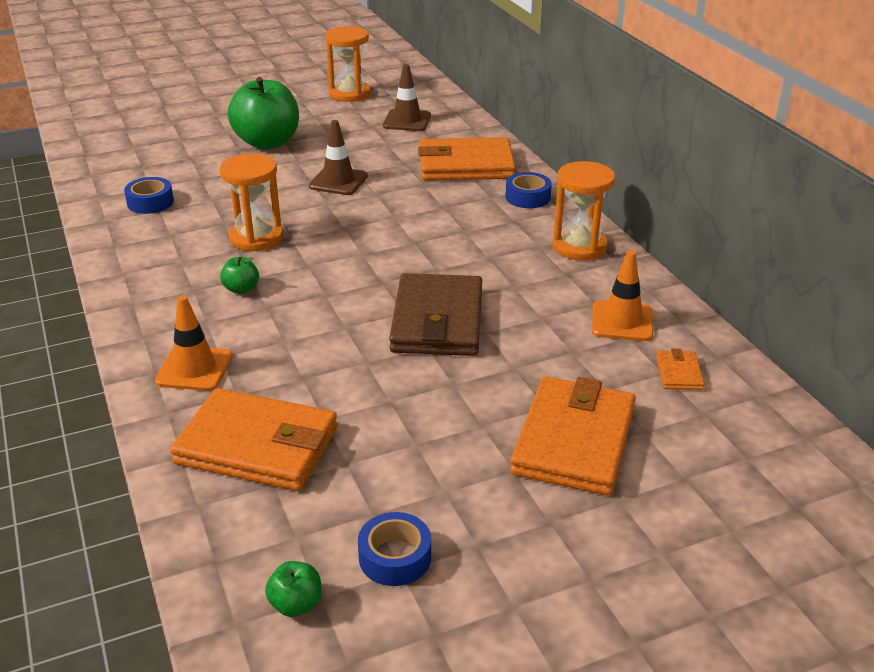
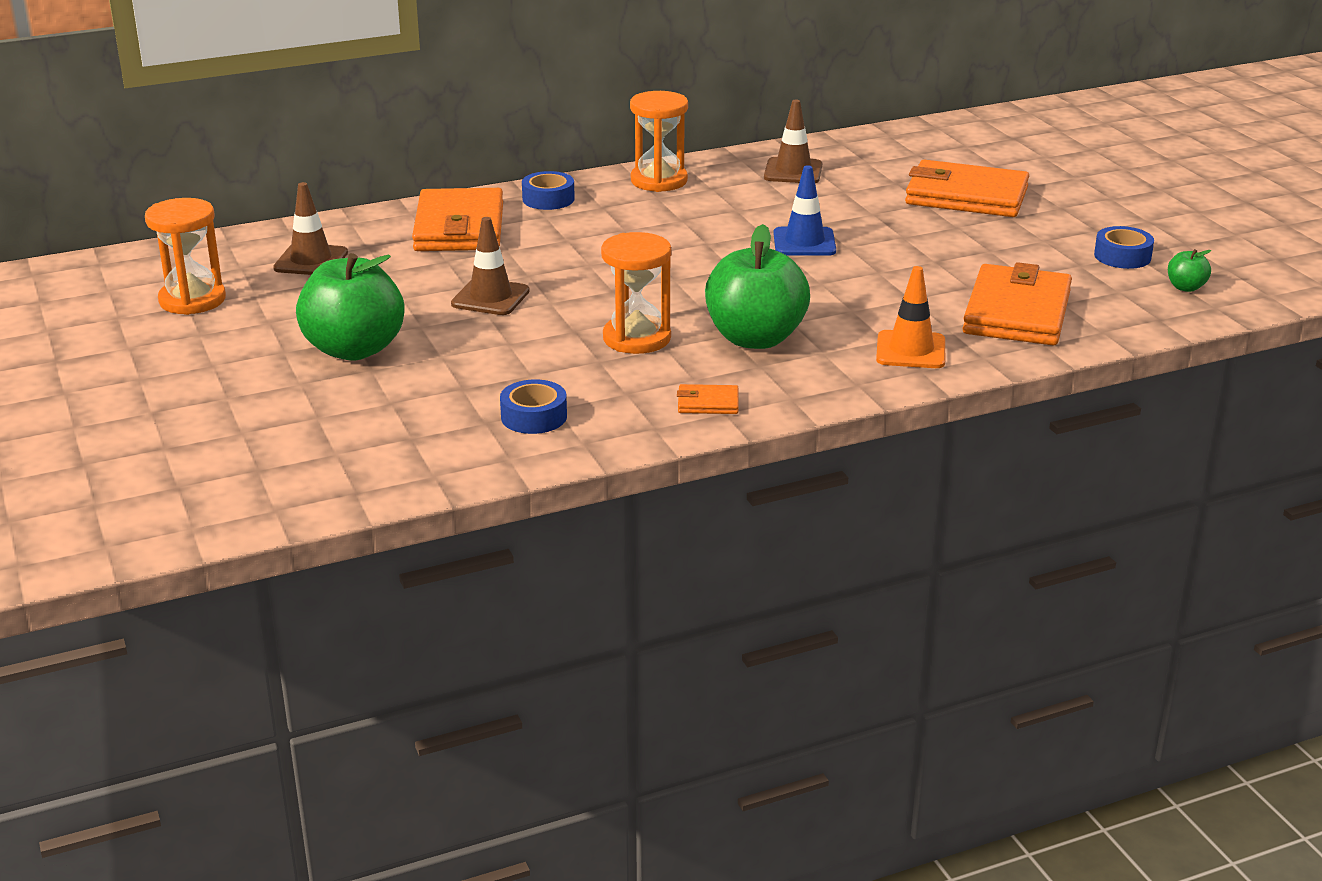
camera: 90 degrees left, 5 degrees down
green apple [220,257,259,294] -> green apple [705,224,810,349], size x2.34
brown wallet [389,273,482,356] -> blue traffic cone [773,165,836,256]
orange traffic cone [592,251,653,341] -> brown traffic cone [764,100,822,183]
orange wallet [656,348,704,390] -> orange wallet moved to [677,384,739,414]

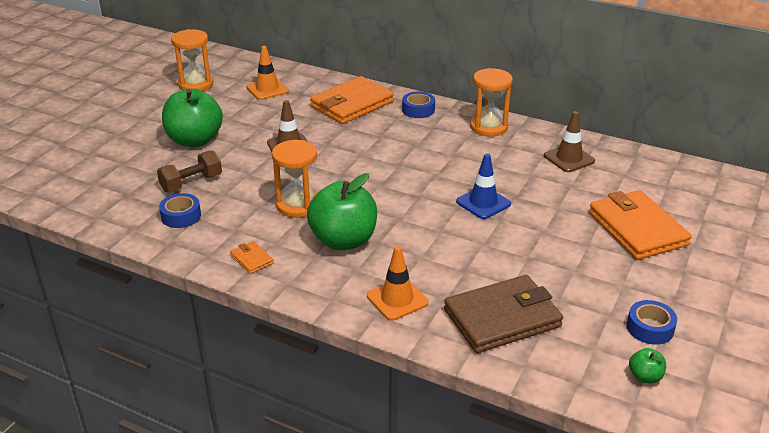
camera: 50 degrees right, 5 degrees up
brown traffic cone [273,182,348,275] -> orange traffic cone [246,46,289,100]
orange wallet [962,262,1072,345] -> brown wallet [444,275,563,353]
none -> brown dumbbell [157,150,222,193]

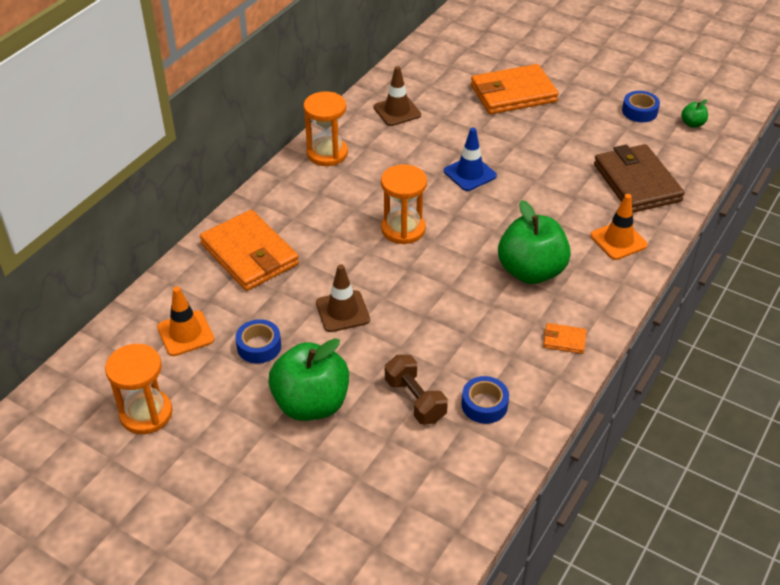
camera: 85 degrees left, 10 degrees up
orange wallet [230,241,274,274] -> orange wallet turned 45 degrees clockwise [543,323,587,354]
orange hourglass [272,140,317,218] -> orange hourglass moved to [381,164,427,244]
blue tape [402,92,435,118] -> blue tape moved to [235,319,281,364]

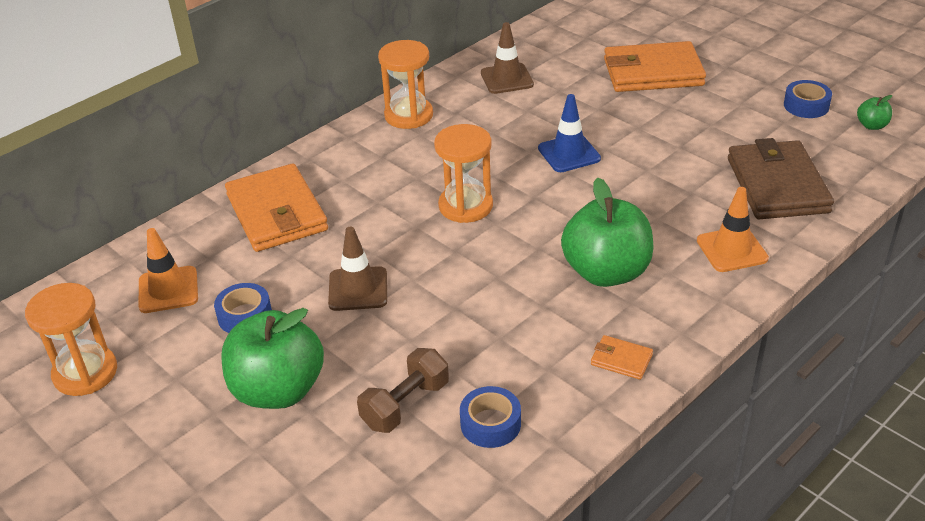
camera: 15 degrees right, 5 degrees down
brown dumbbell [385,355,448,424] -> brown dumbbell turned 60 degrees clockwise [357,348,449,433]

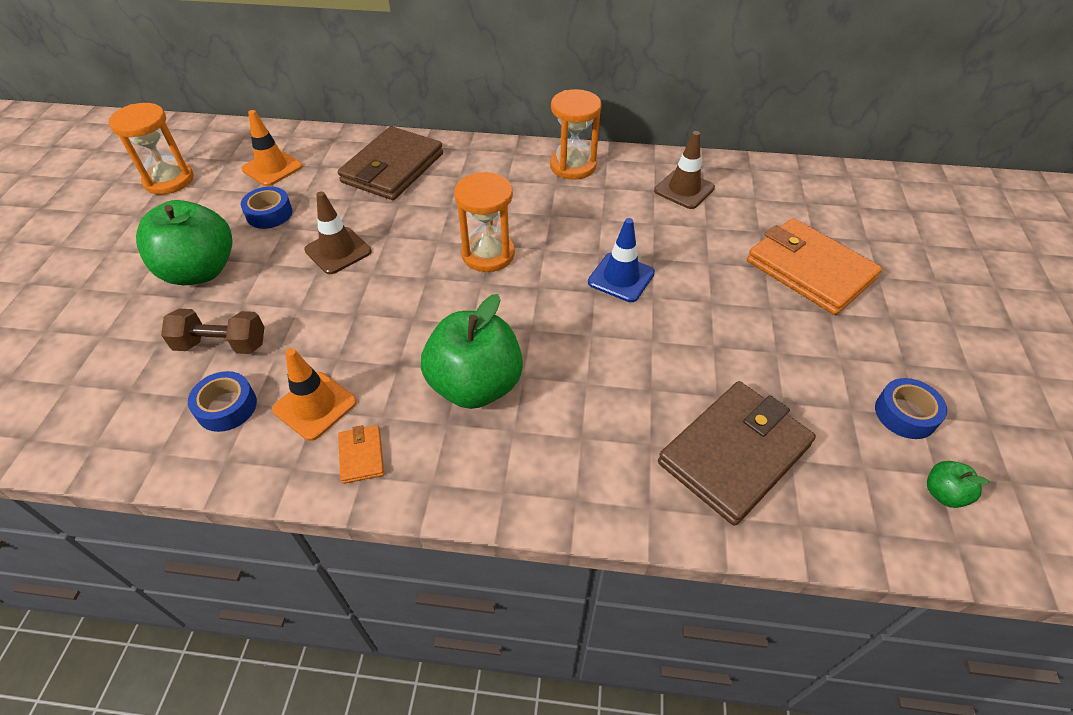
camera: 50 degrees right, 10 degrees up
orange wallet [225,163,328,252] -> brown wallet [338,126,443,200]
orange traffic cone [697,187,769,272] -> orange traffic cone moved to [272,348,357,441]

